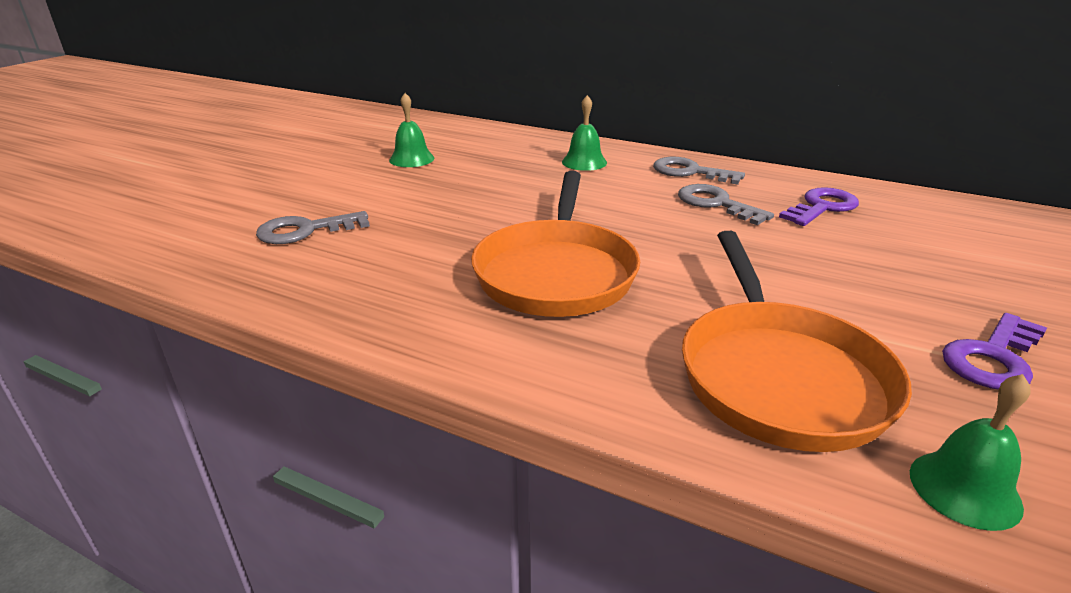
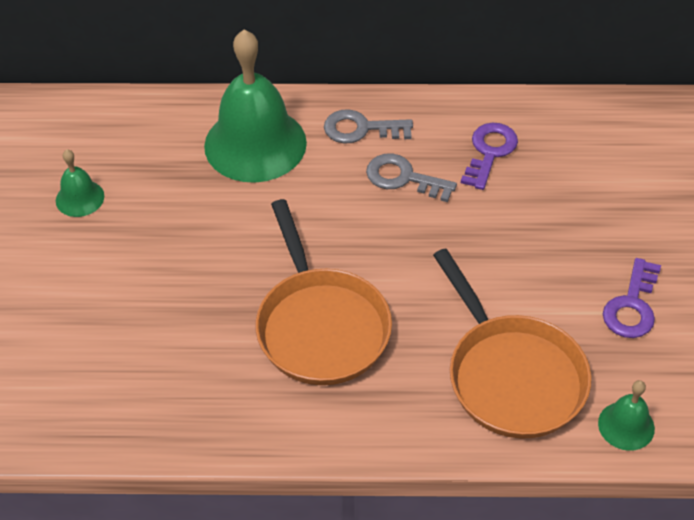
camera: 25 degrees left, 20 degrees up
grey key [256,211,370,244] -> none
green bell [562,95,607,171] -> green bell [204,29,307,183], size x2.18

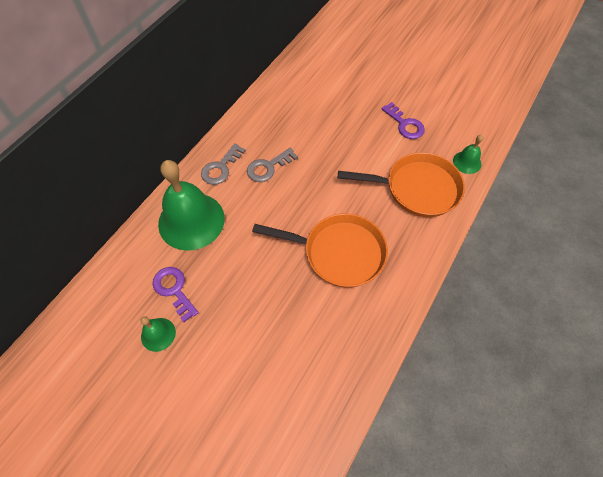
camera: 60 degrees left, 10 degrees up
purple key [461,123,518,190] -> purple key moved to [152,267,199,322]

